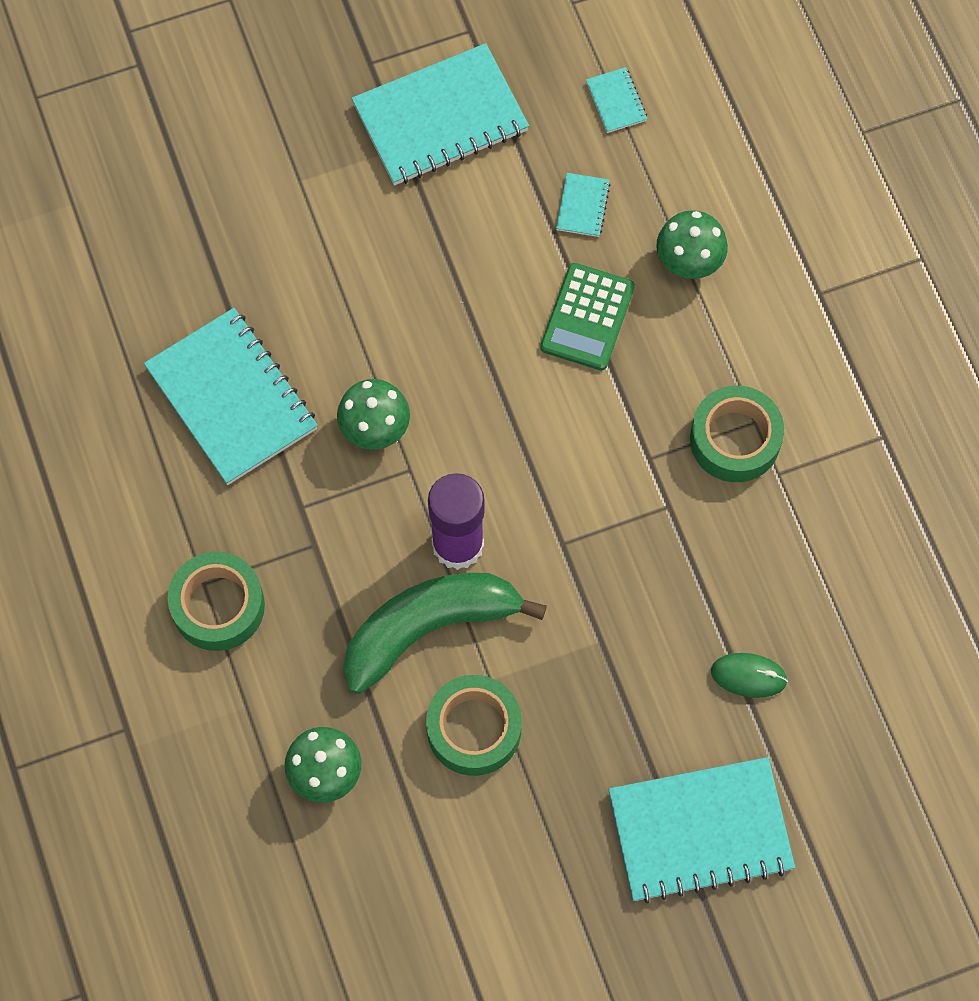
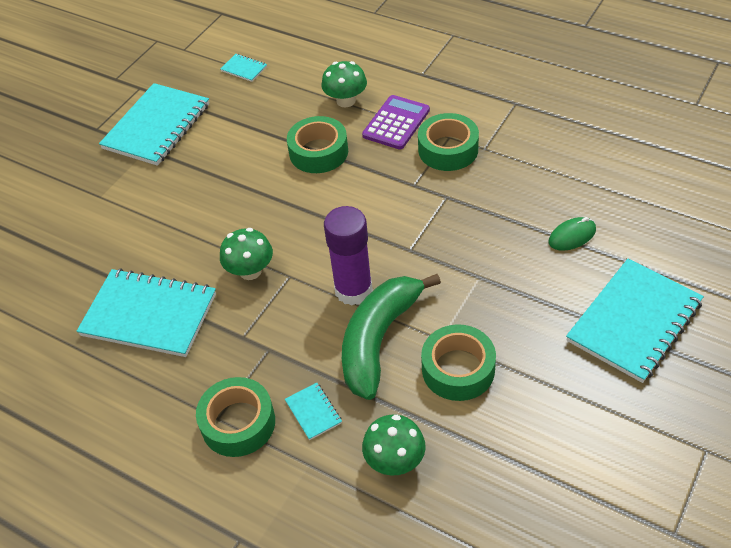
camera: 35 degrees left, 20 degrees down
green calculator [540,263,635,371] -> green tape [287,116,348,173]
turquoise notebook [556,173,611,237] -> turquoise notebook moved to [285,383,342,440]
none -> purple calculator [362,95,430,150]

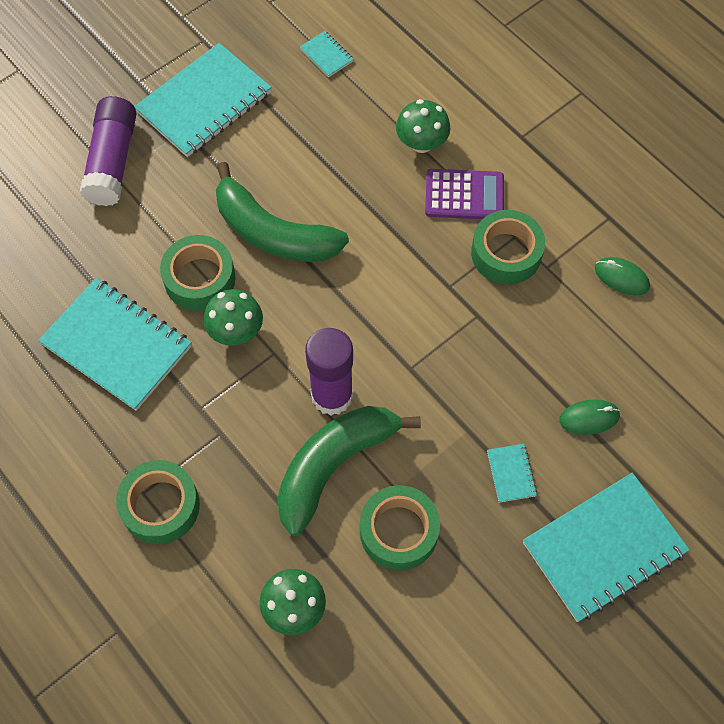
camera: 15 degrees right, 15 degrees up
turquoise notebook [285,383,342,440] -> turquoise notebook moved to [487,444,537,502]
green tape [287,116,348,173] -> green tape moved to [160,235,235,311]
purple calculator [362,95,430,150] -> purple calculator turned 45 degrees clockwise [425,169,504,219]
none -> purple glue stick [80,96,137,206]
none -> green banana [216,162,349,262]
none -> green mouse [595,257,650,295]

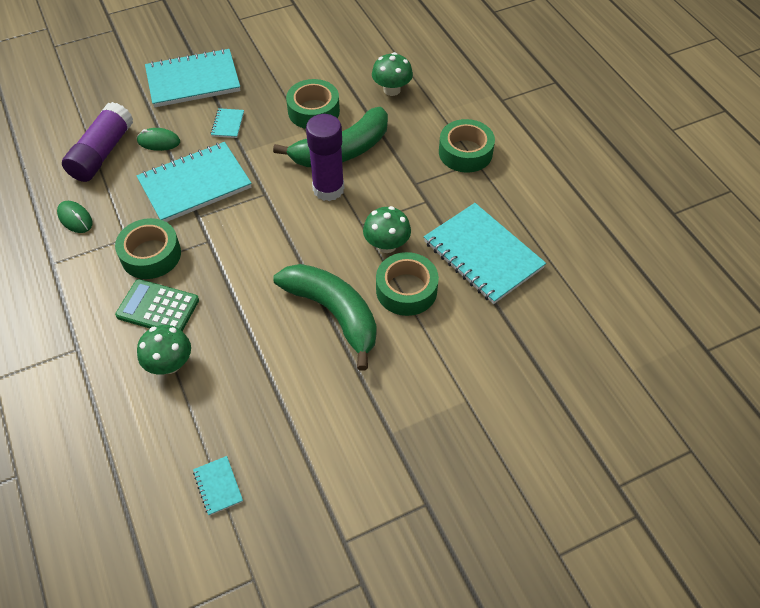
camera: 165 degrees left, 10 degrees down
purple glue stick [80,96,137,206] -> purple glue stick moved to [62,102,133,182]
turquoise notebook [134,43,272,157] -> turquoise notebook moved to [137,142,252,222]
purple calculator [425,169,504,219] -> green calculator [115,279,199,331]

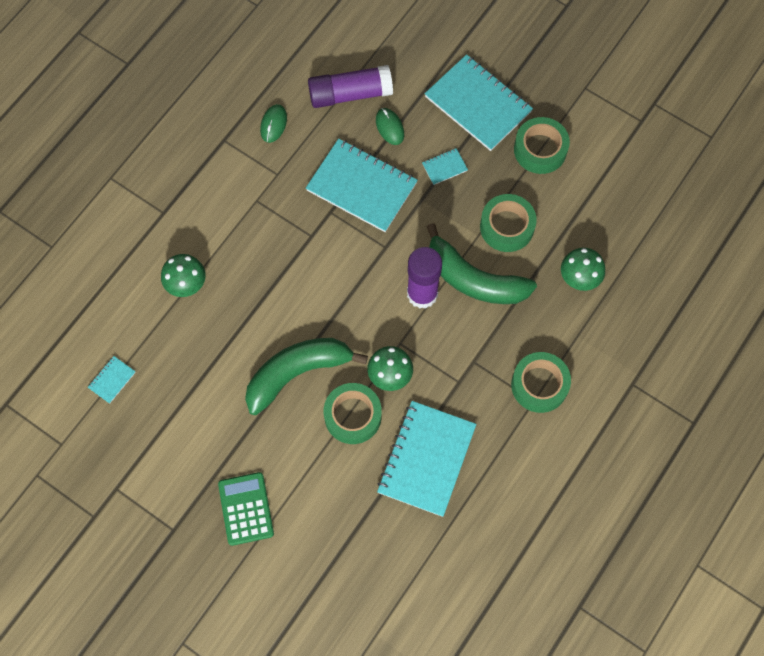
camera: 60 degrees right, 15 degrees up
green tape [115,218,181,279] -> green tape moved to [514,117,570,174]
green calculator [115,279,199,331] -> green calculator moved to [218,472,274,546]
green banana [273,264,377,371] -> green banana turned 135 degrees counterclockwise [245,338,368,415]

